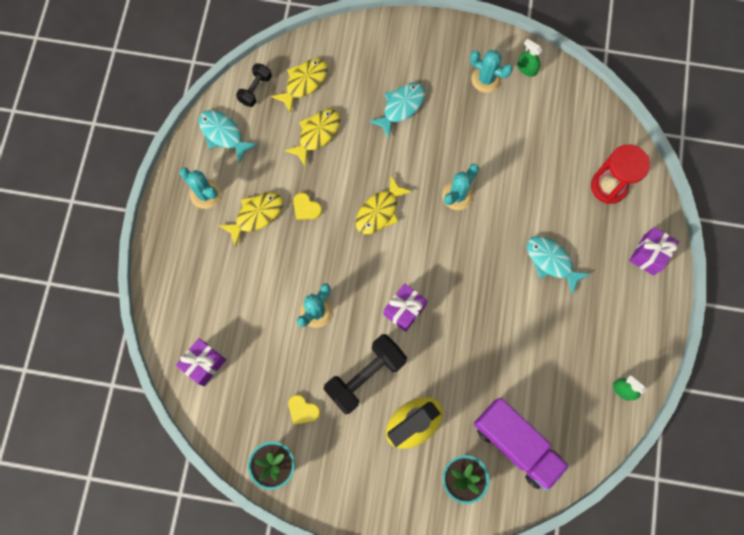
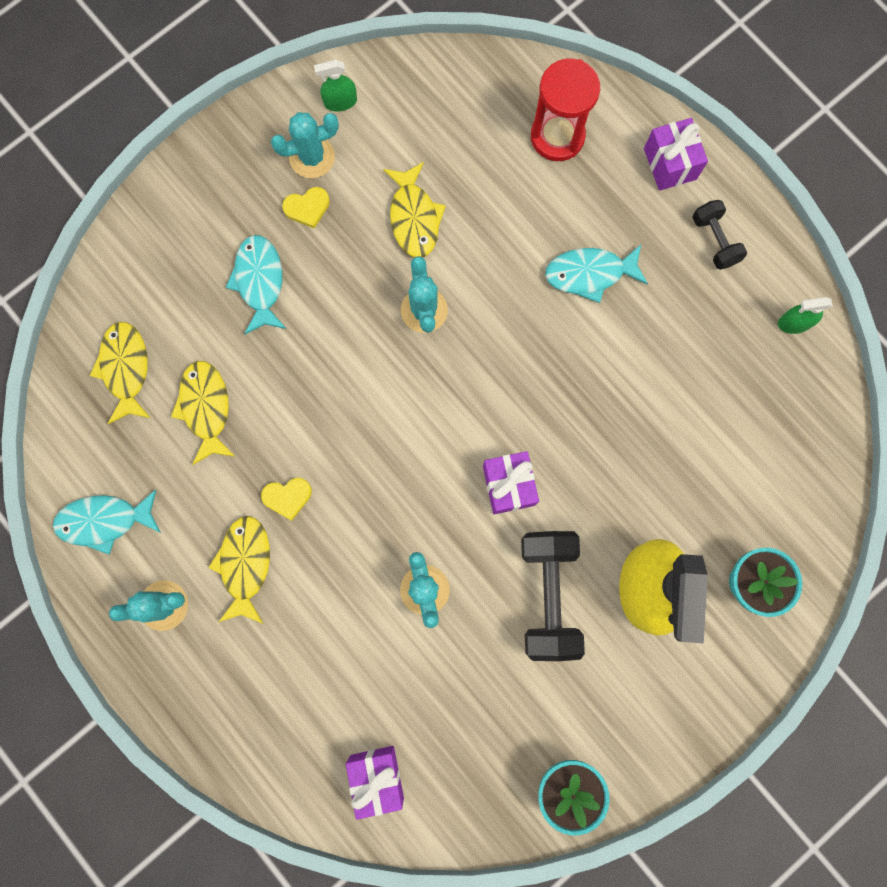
camera: 50 degrees left, 5 degrees up
black dumbbell [236,63,272,107] -> black dumbbell moved to [692,200,747,270]
yellow heart [288,395,320,425] -> yellow heart moved to [282,187,330,229]
yellow fish [355,176,413,234] -> yellow fish moved to [383,162,446,257]
purple truck [473,398,569,491] -> none

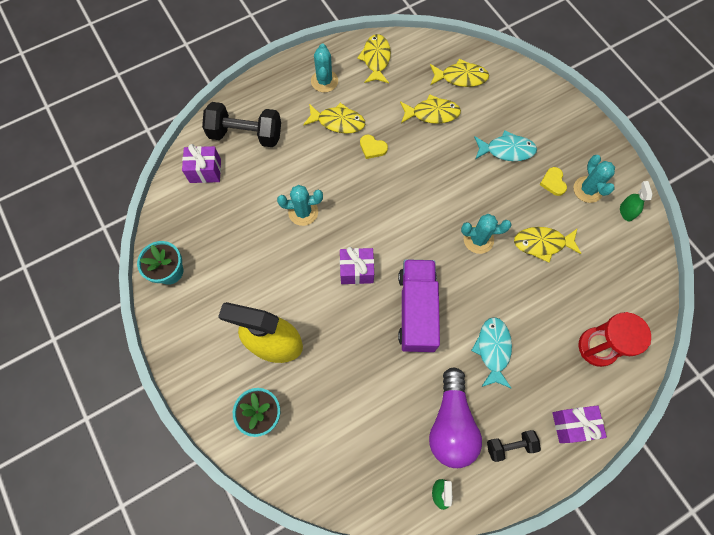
camera: 100 degrees right, 10 degrees down
turquoise fish [53,490,161,555] -> yellow fish [357,34,391,83]
yellow heart [261,478,312,521] -> yellow heart turned 60 degrees counterclockwise [360,135,388,159]
black dumbbell [521,531,585,661] -> black dumbbell moved to [202,102,281,147]
none -> purple truck [398,259,440,352]
none -> purple light bulb [429,367,482,468]

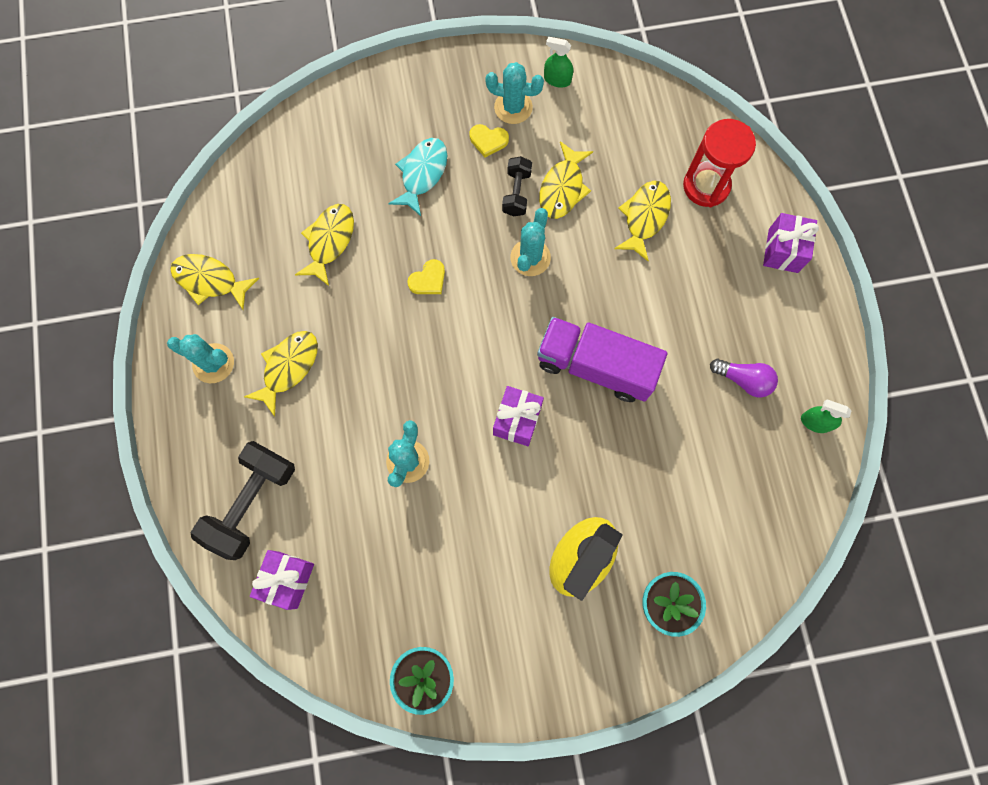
camera: 70 degrees left, 5 degrees up
yellow heart [360,135,388,159] -> yellow heart moved to [407,259,445,294]
purple light bulb [429,367,482,468] -> purple light bulb [710,359,778,397], size x0.56
yellow fish [430,59,489,87] -> yellow fish moved to [614,181,671,261]
turquoise fish [471,317,512,388] -> none
black dumbbell [487,430,541,462] -> black dumbbell moved to [502,156,532,216]

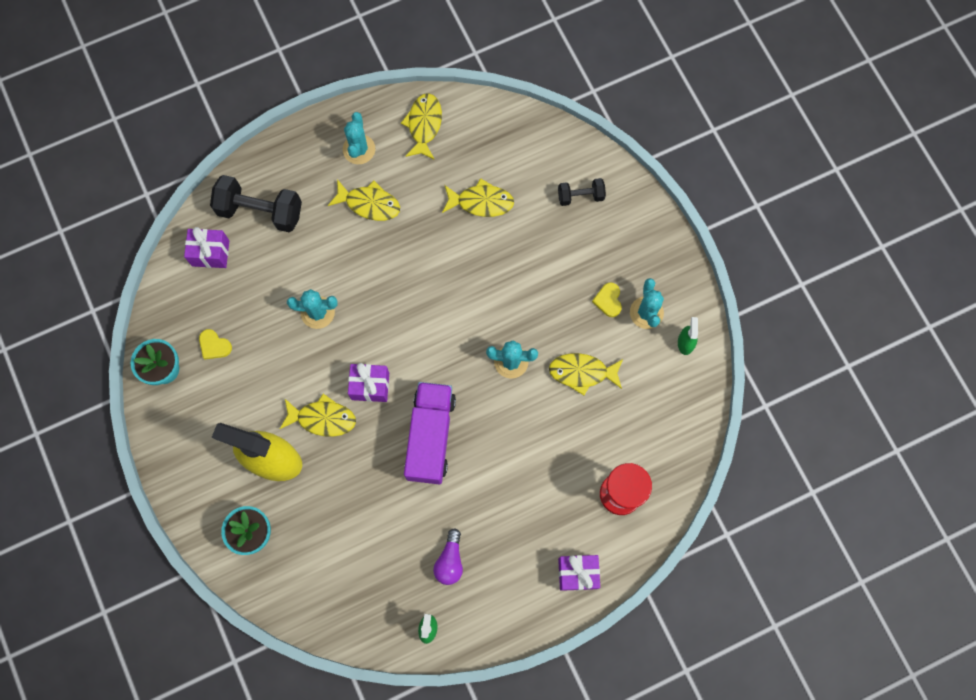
camera: 75 degrees right, 0 degrees up
turquoise fish [388,138,447,216] -> none
yellow heart [407,259,445,294] -> yellow heart moved to [199,329,232,360]
black dumbbell [502,156,532,216] -> black dumbbell moved to [558,178,606,206]
yellow fish [614,181,671,261] -> yellow fish moved to [280,394,356,437]

